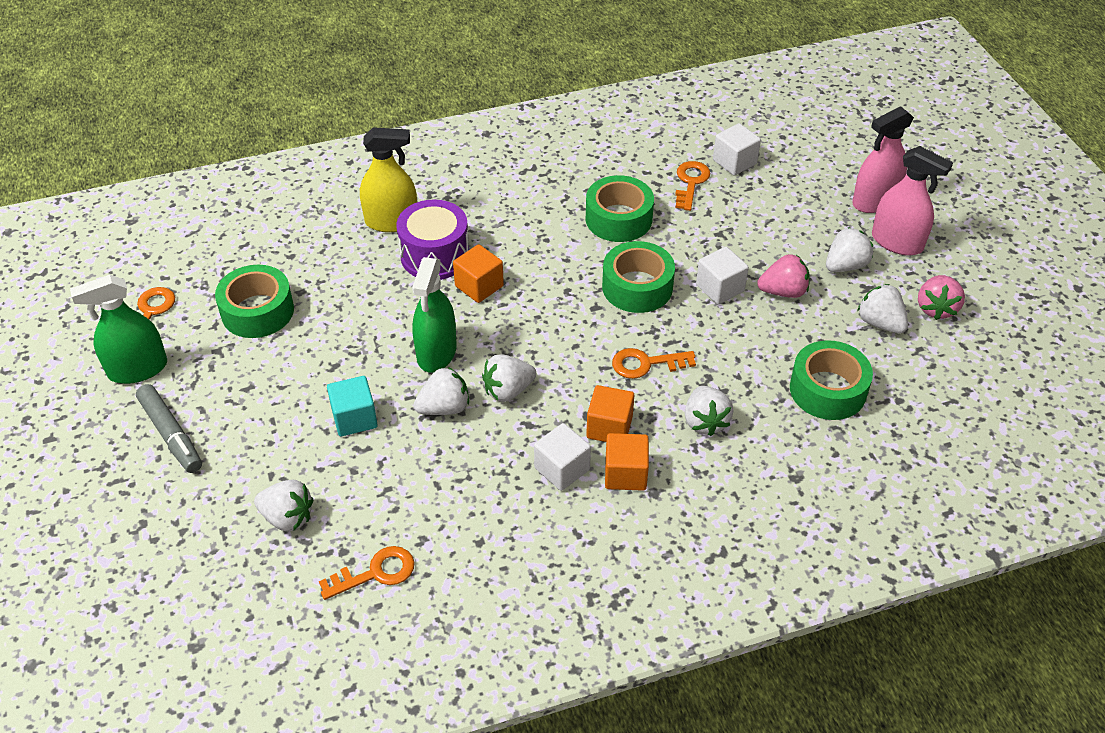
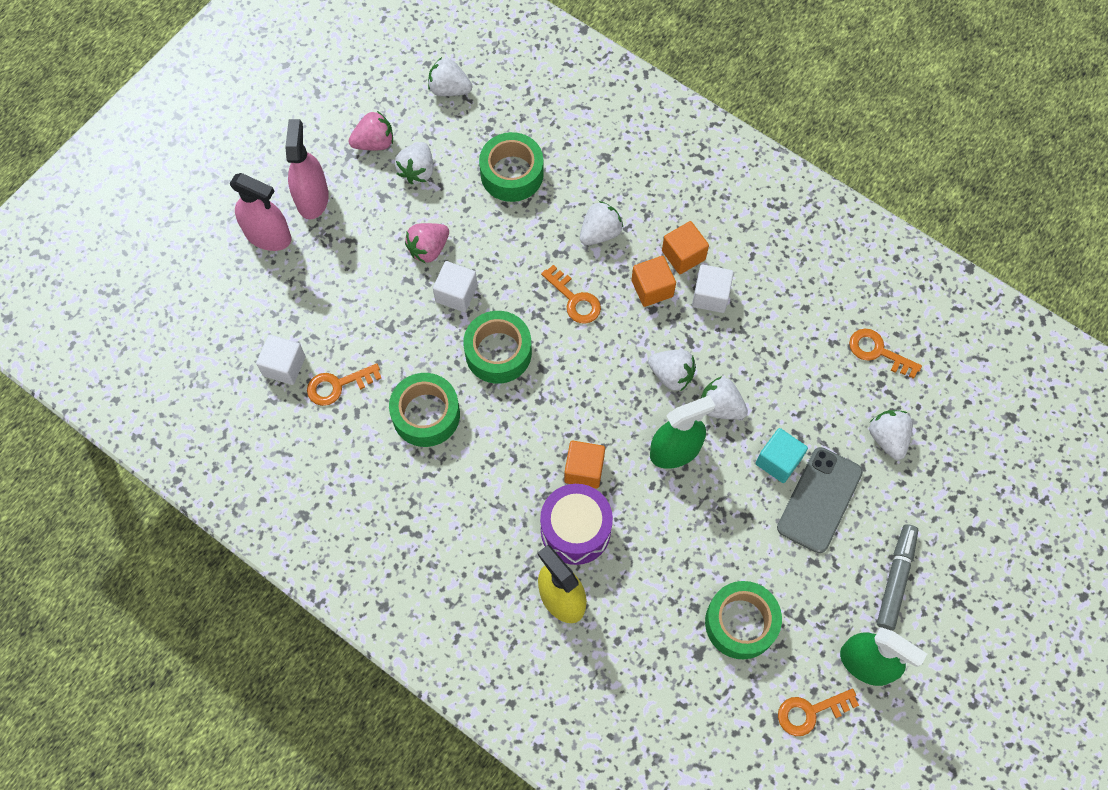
camera: 125 degrees left, 20 degrees up
pink strawberry [757,254,810,298] -> pink strawberry turned 90 degrees counterclockwise [405,223,449,264]
white strawberry [826,227,873,272] -> white strawberry moved to [428,57,472,96]
none -> grey phone [777,447,863,553]

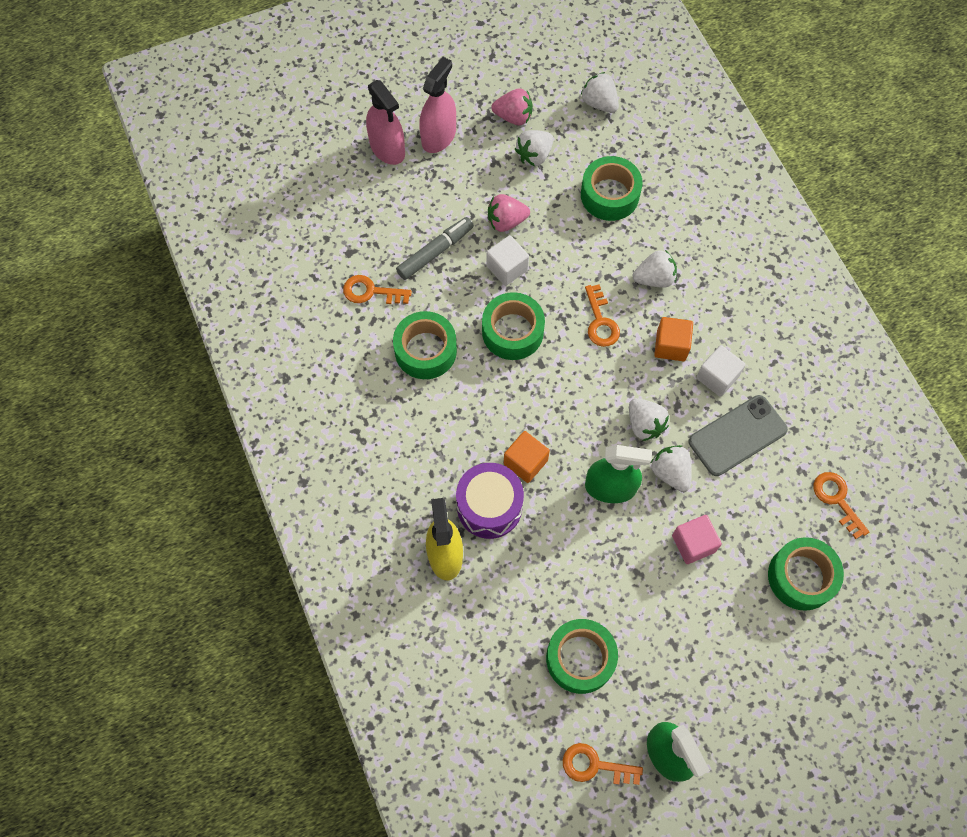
camera: 30 degrees right, 0 degrees up
white cube [256,334,306,385] -> none
orange cube [662,221,709,274] -> none
turquoise cube [756,428,808,483] -> pink cube [672,515,722,564]
grey phone [777,447,863,553] -> grey phone moved to [689,395,788,476]
white strawberry [869,410,913,460] -> green tape [768,537,844,611]
grey marker [877,524,918,630] -> grey marker moved to [396,217,474,280]

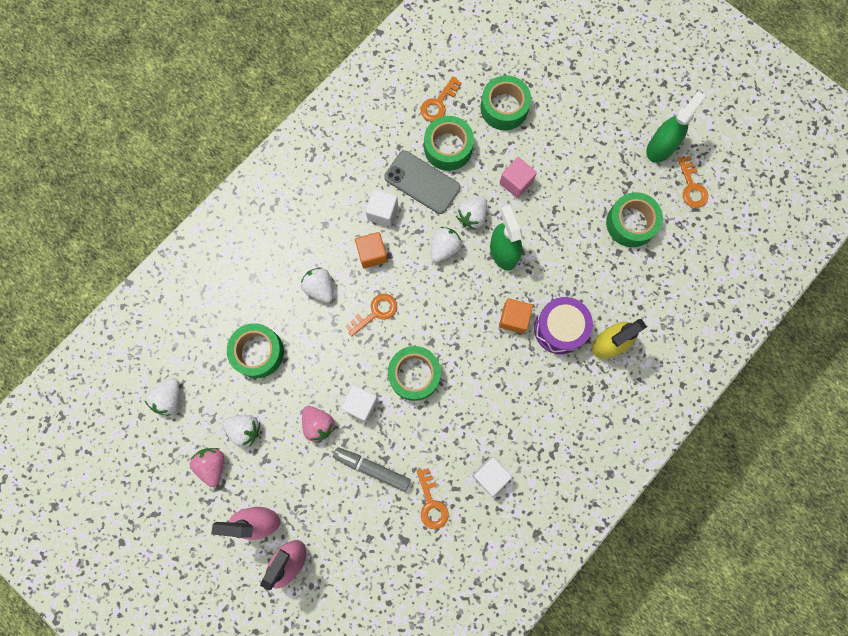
camera: 115 degrees left, 10 degrees up
green tape [393,311,457,379] -> green tape moved to [424,116,474,171]
none -> white cube [472,457,512,496]

